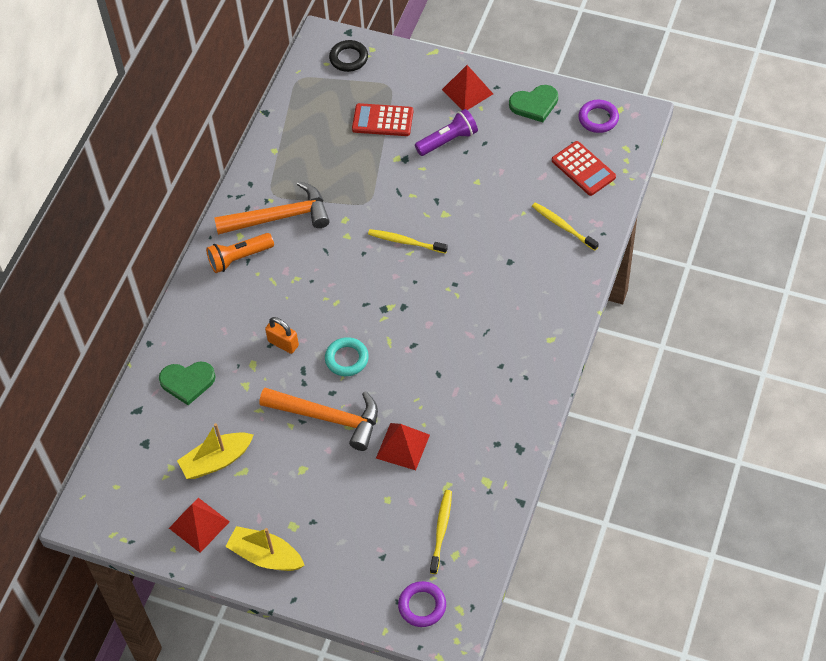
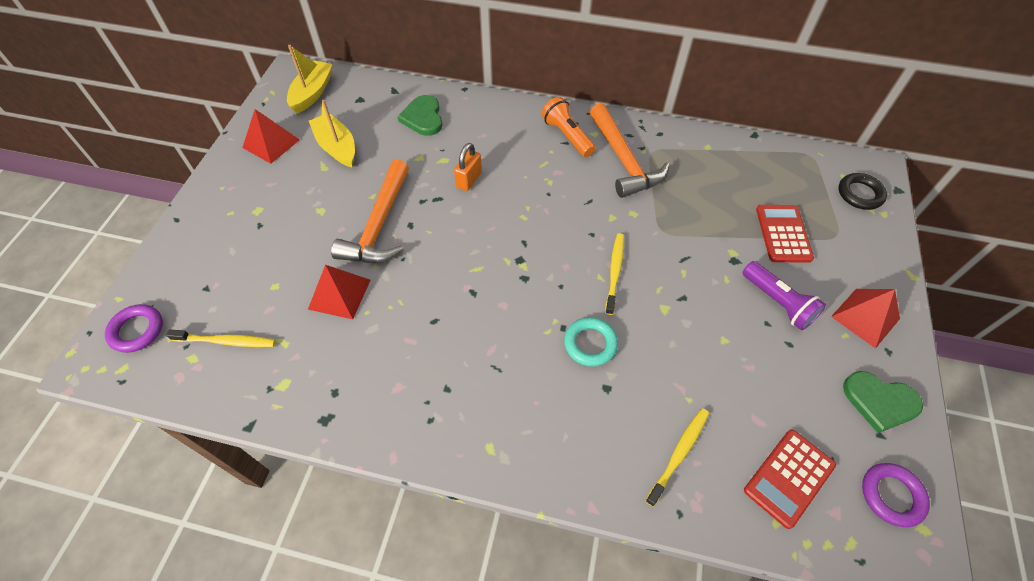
camera: 80 degrees right, 0 degrees up
yellow boat [225,526,305,571] -> yellow boat moved to [287,45,333,114]
turquoise ring [325,337,369,376] -> turquoise ring moved to [564,317,618,367]
green heart [509,85,558,122] -> green heart turned 45 degrees counterclockwise [843,371,923,433]

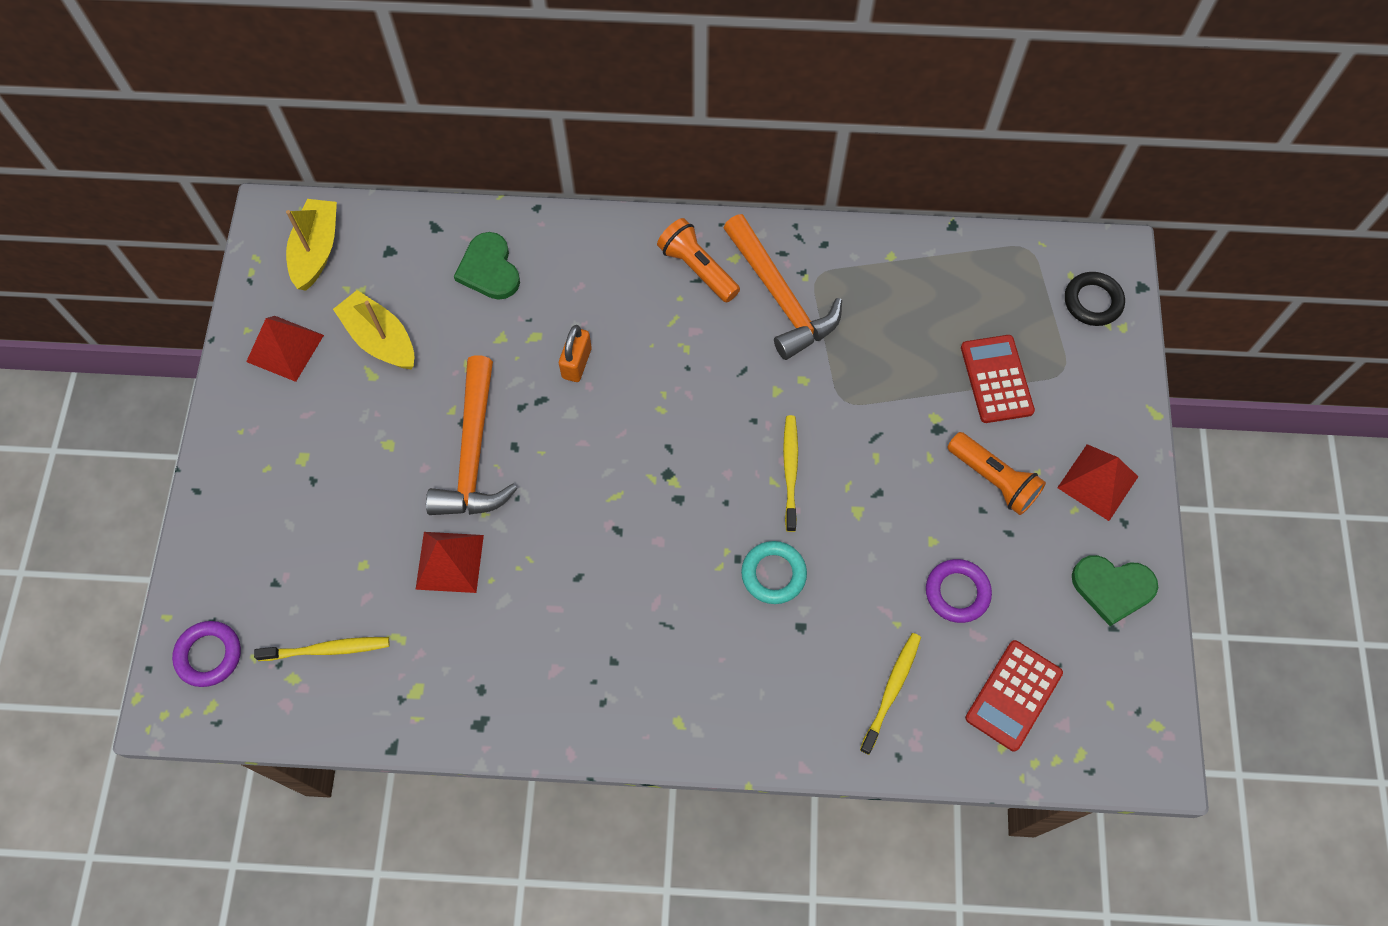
camera: 10 degrees left, 10 degrees up
purple flashlight [742,261,826,330] -> orange flashlight [947,432,1046,515]
purple ring [862,463,930,527] -> purple ring moved to [926,559,992,623]

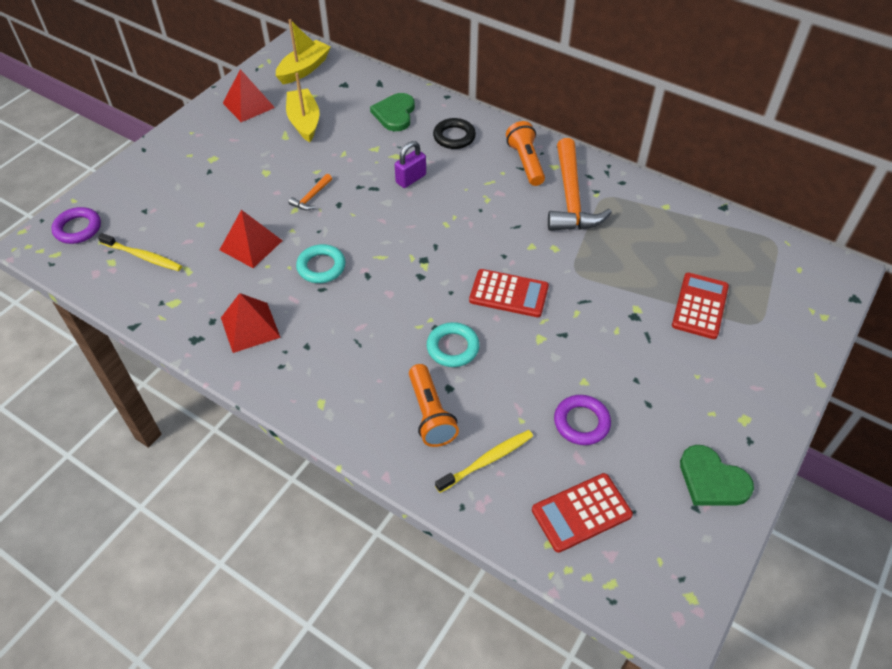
camera: 30 degrees right, 15 degrees down
orange hammer [426,355,518,515] -> orange hammer [289,174,332,210], size x0.43
orange padlock [559,325,592,382] -> purple padlock [395,141,426,188]
yellow toothbrush [783,415,798,532] -> red calculator [469,269,549,317]
orange flashlight [947,432,1046,515] -> orange flashlight moved to [409,364,459,447]
red pyramid [1057,444,1138,521] -> red pyramid moved to [221,293,281,353]
black ring [1065,272,1125,326] -> black ring moved to [433,118,476,149]
none -> turquoise ring [296,244,345,283]

